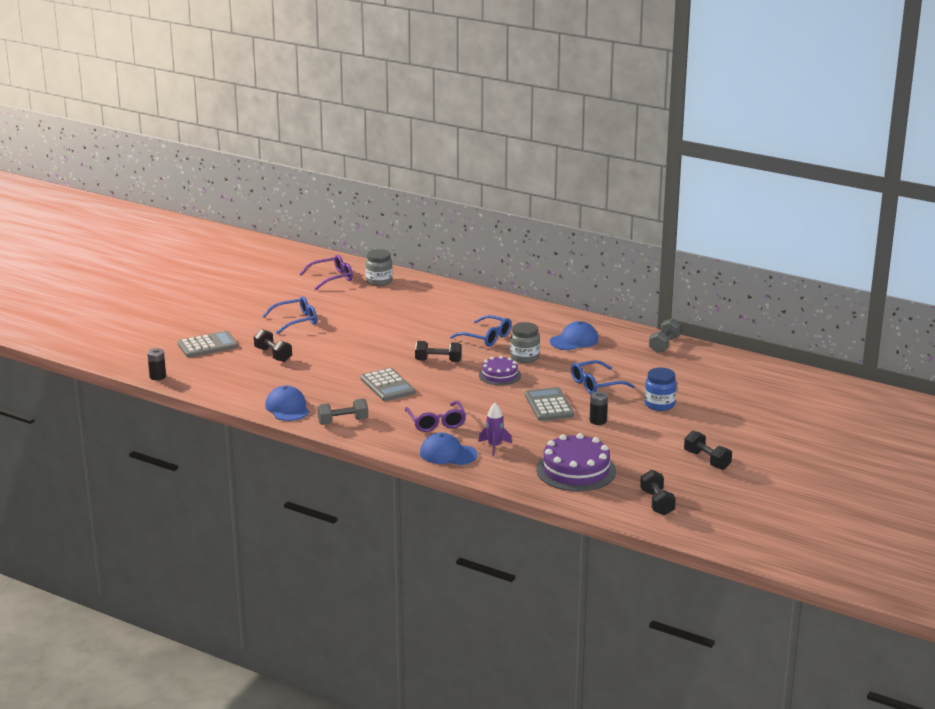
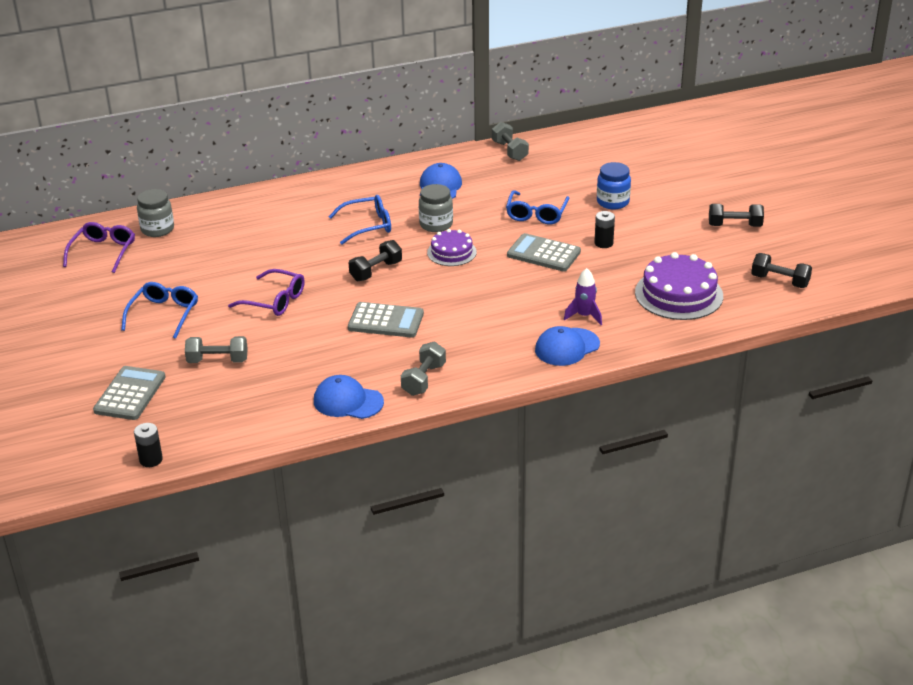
camera: 50 degrees left, 10 degrees up
black dumbbell [254,329,292,362] -> grey dumbbell [185,336,248,363]
purple glasses [405,401,466,432] -> purple glasses moved to [228,269,305,316]

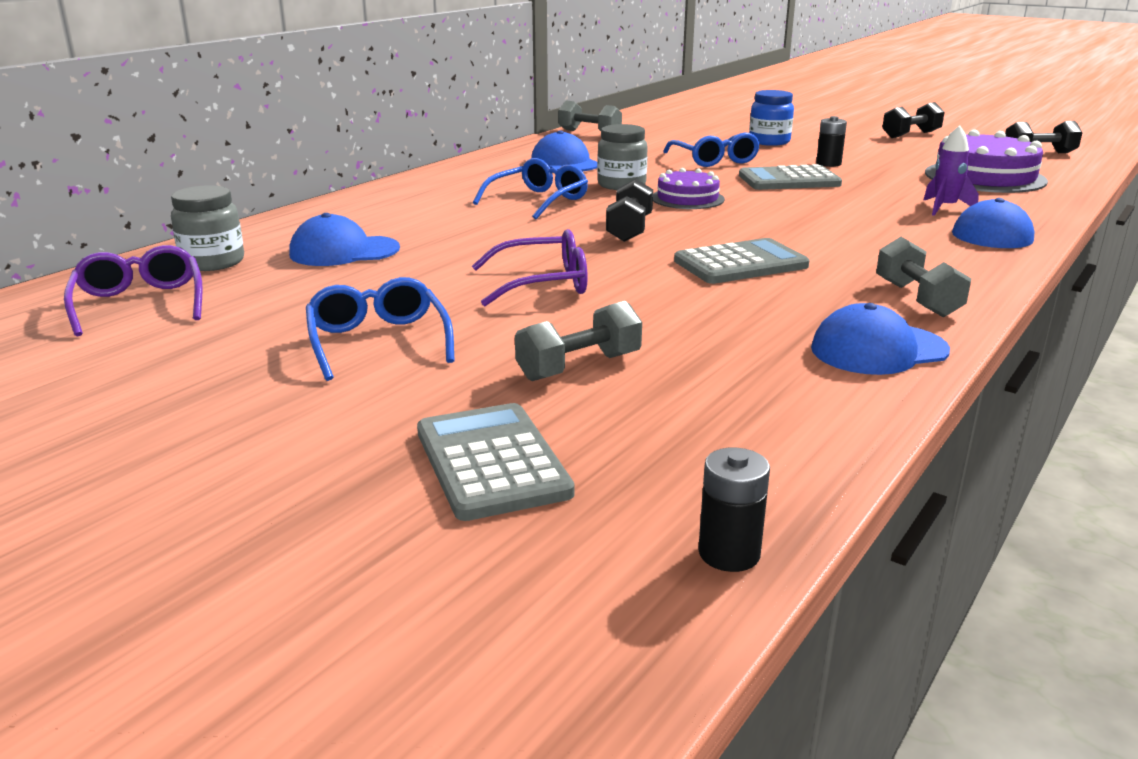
camera: 35 degrees left, 10 degrees down
none -> blue cap [289,213,400,266]

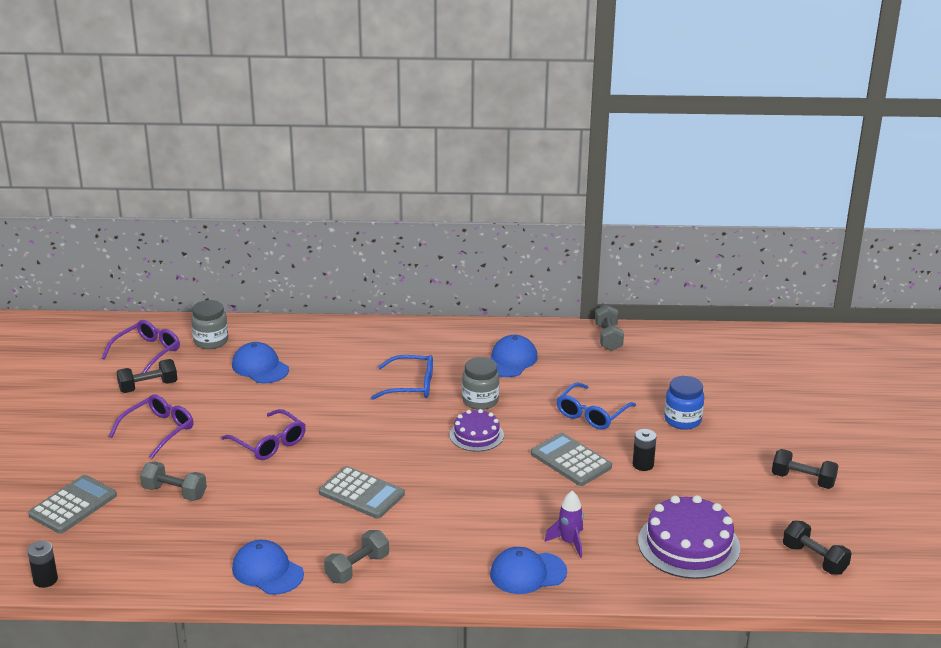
camera: 55 degrees right, 5 degrees up
blue glasses [306,277,455,381] -> purple glasses [109,394,194,459]
black dumbbell [606,179,653,242] -> black dumbbell moved to [116,359,178,393]

